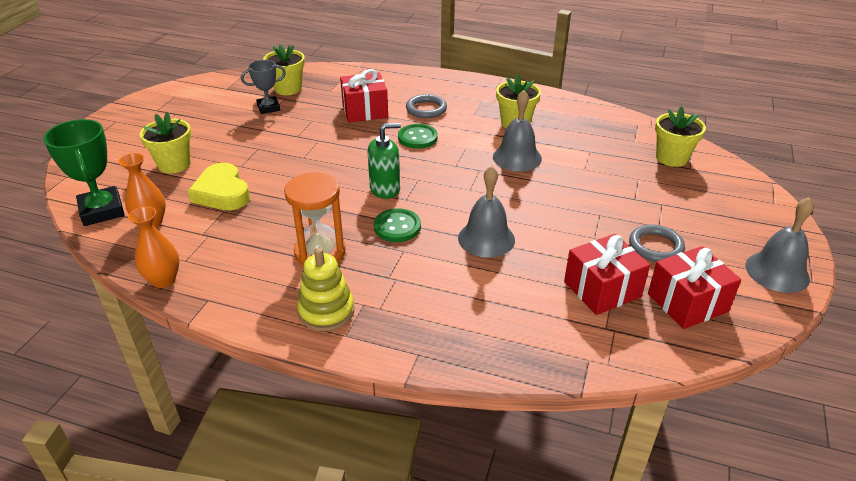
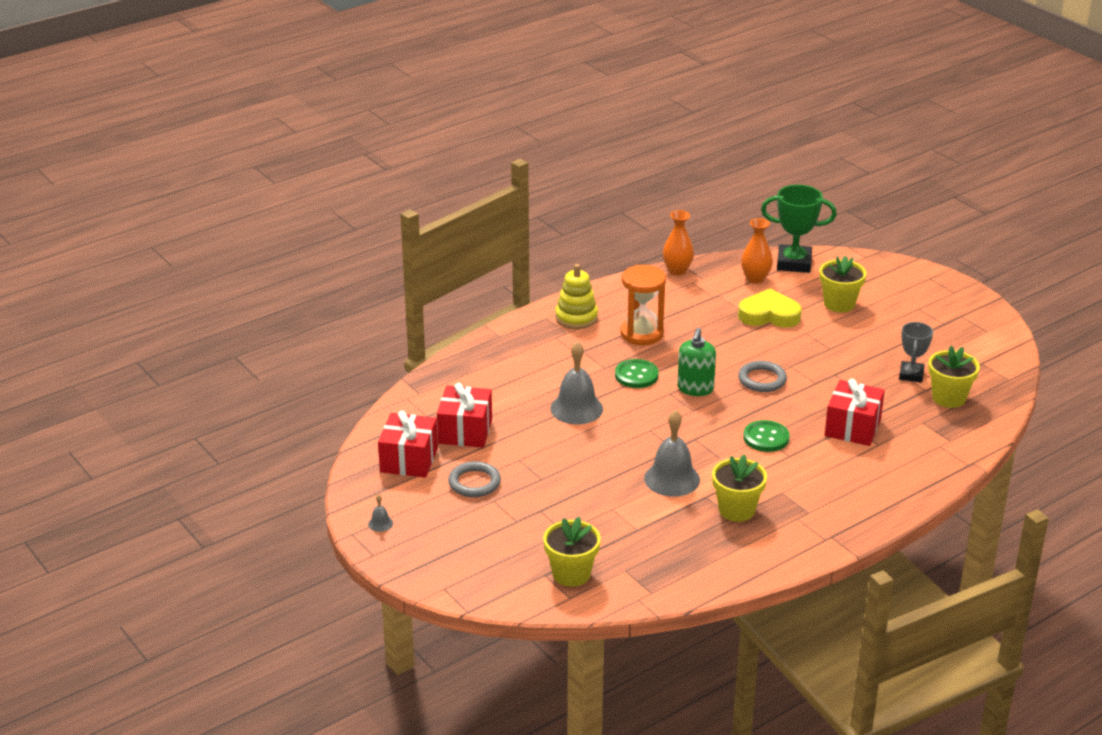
camera: 125 degrees right, 5 degrees down
grey ring [406,94,447,118] -> grey ring moved to [738,361,787,392]
grey bell [745,197,814,293] -> grey bell [368,494,393,532], size x0.43

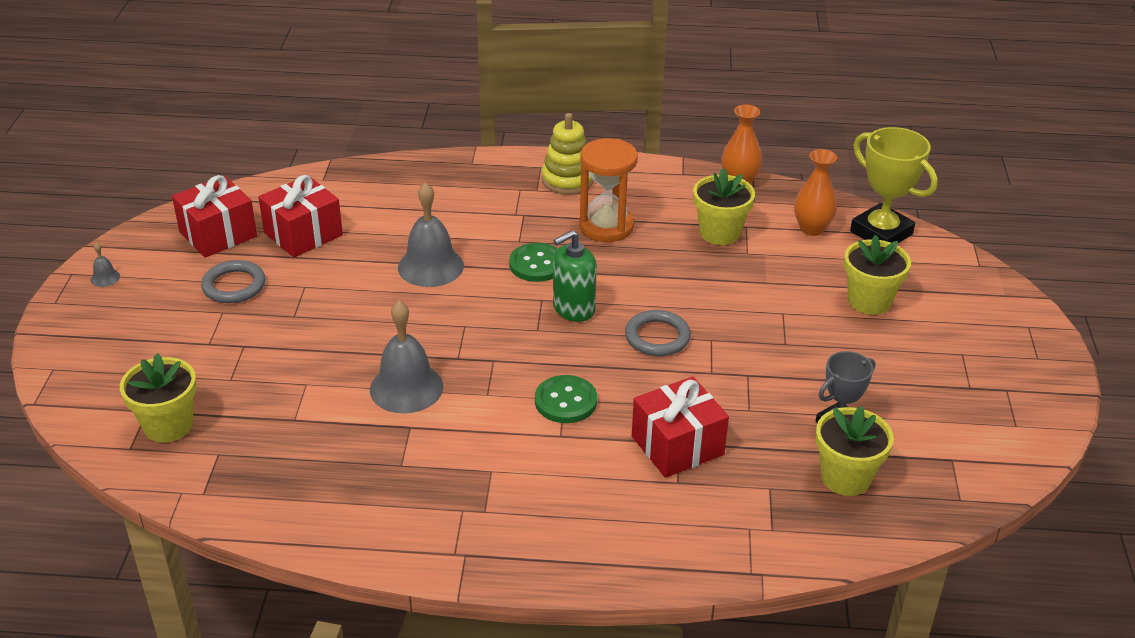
camera: 40 degrees right, 5 degrees up
yellow flower pot [712,454,767,522] -> yellow flower pot moved to [693,168,755,245]
yellow heart [738,288,802,328] -> none
green trophy [761,185,837,273] -> yellow trophy [850,127,938,243]

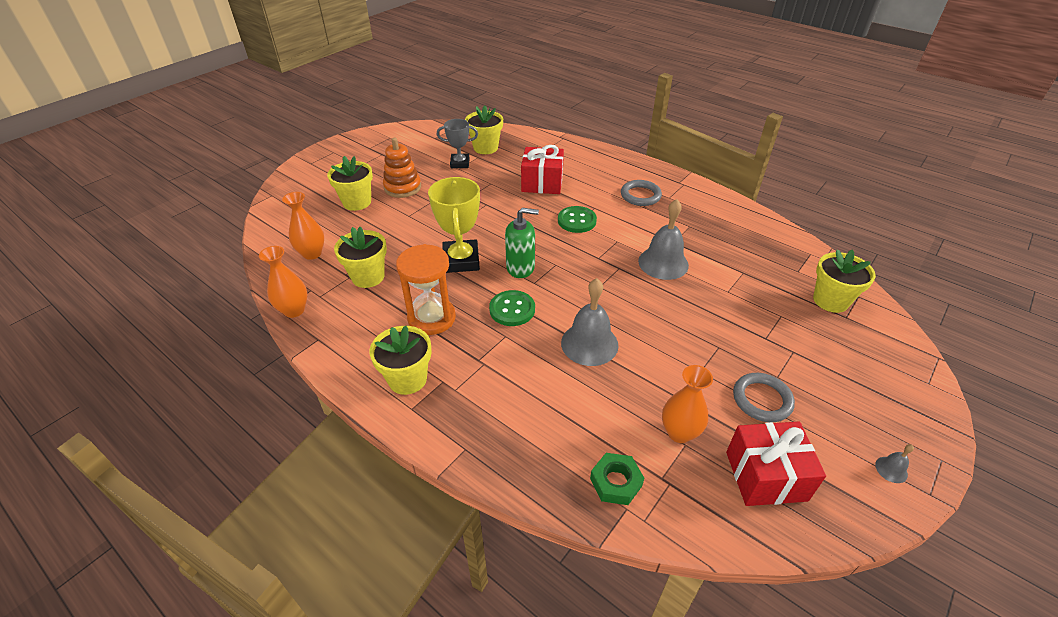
camera: 145 degrees left, 5 degrees up
red gift [258,175,343,257] -> orange vase [662,365,713,443]
yellow stacking toy [542,113,594,195] -> yellow flower pot [370,326,432,395]
grey ring [625,310,691,356] -> grey ring moved to [621,180,662,206]
yellow trophy [850,127,938,243] -> yellow trophy moved to [428,177,480,273]
none -> orange stacking toy [383,138,421,198]
none -> green nut [590,453,644,505]

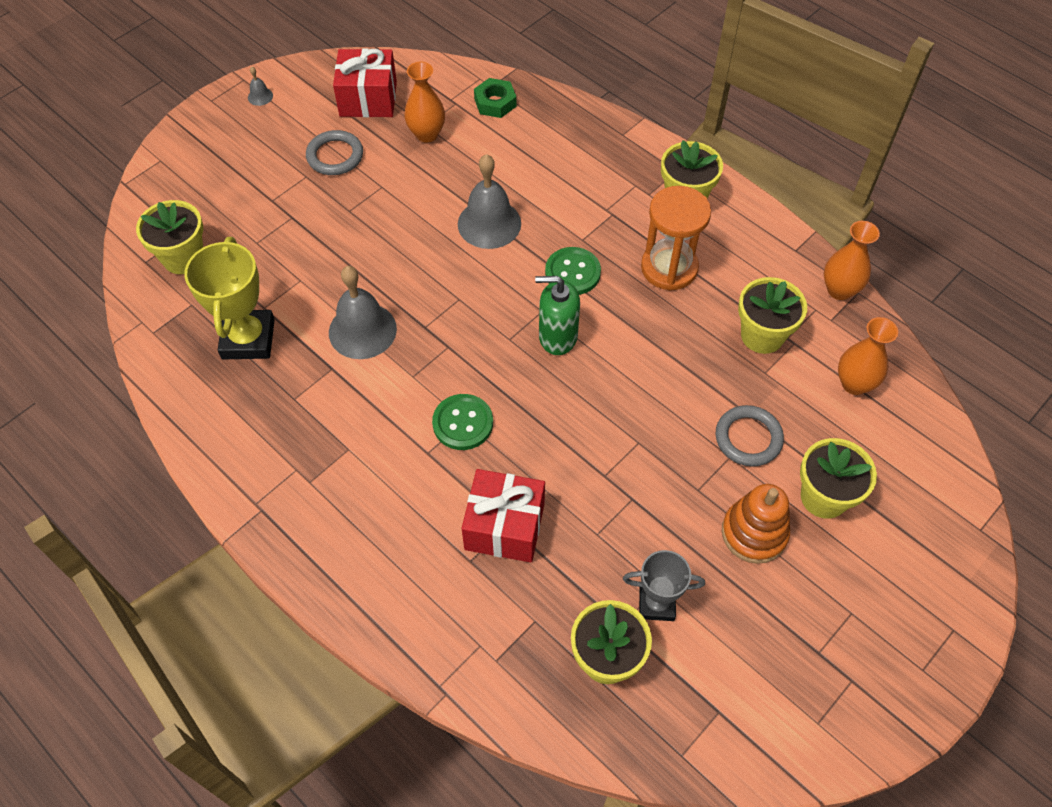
camera: 175 degrees left, 15 degrees up
yellow trophy [428,177,480,273] -> yellow trophy moved to [184,237,275,359]
grey ring [621,180,662,206] -> grey ring moved to [716,405,784,466]

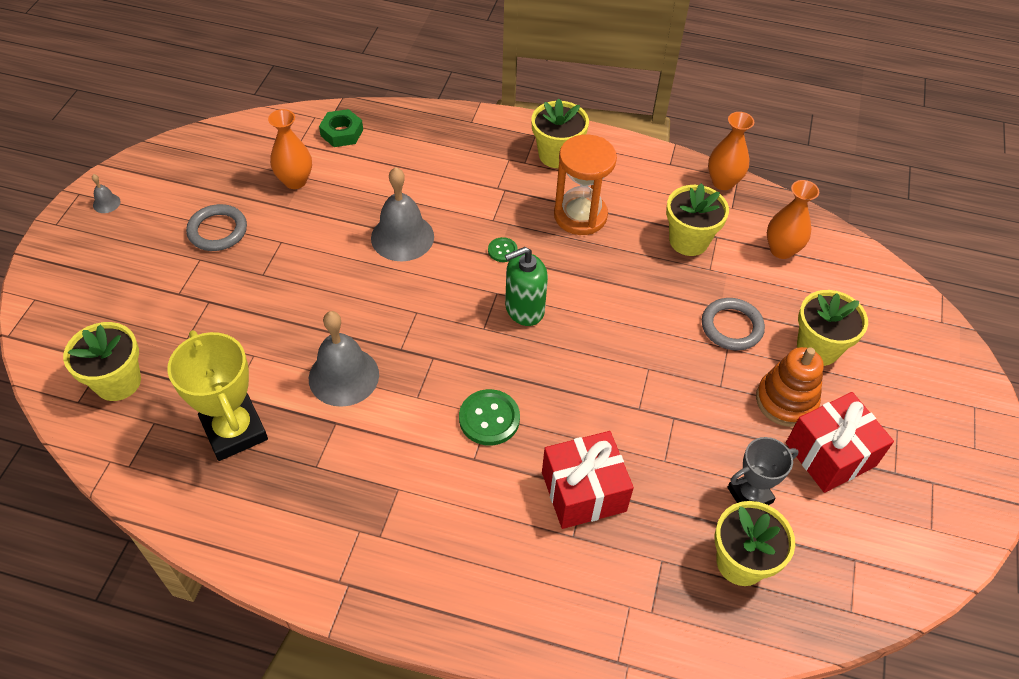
camera: 30 degrees left, 5 degrees down
red gift [333,48,397,117] -> red gift moved to [786,392,894,493]
green button [545,247,601,295] -> green button [488,237,518,262], size x0.55

